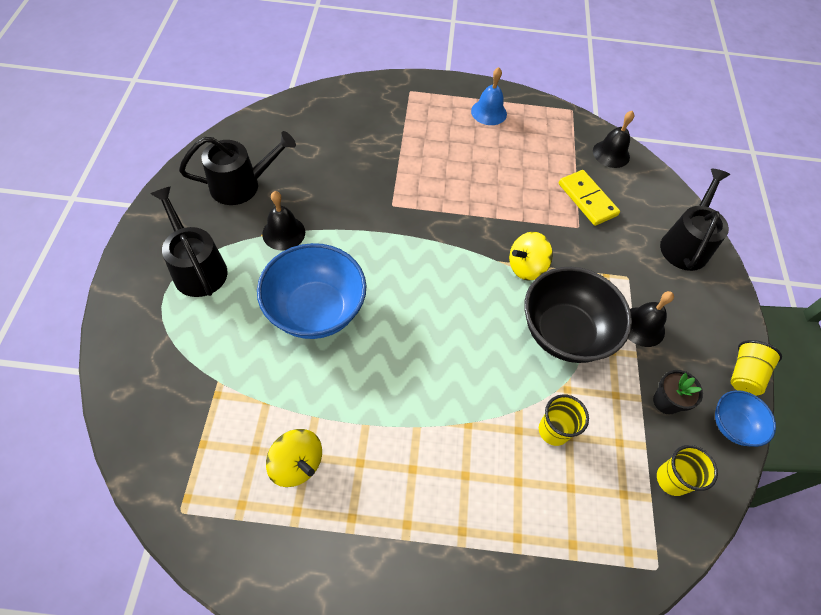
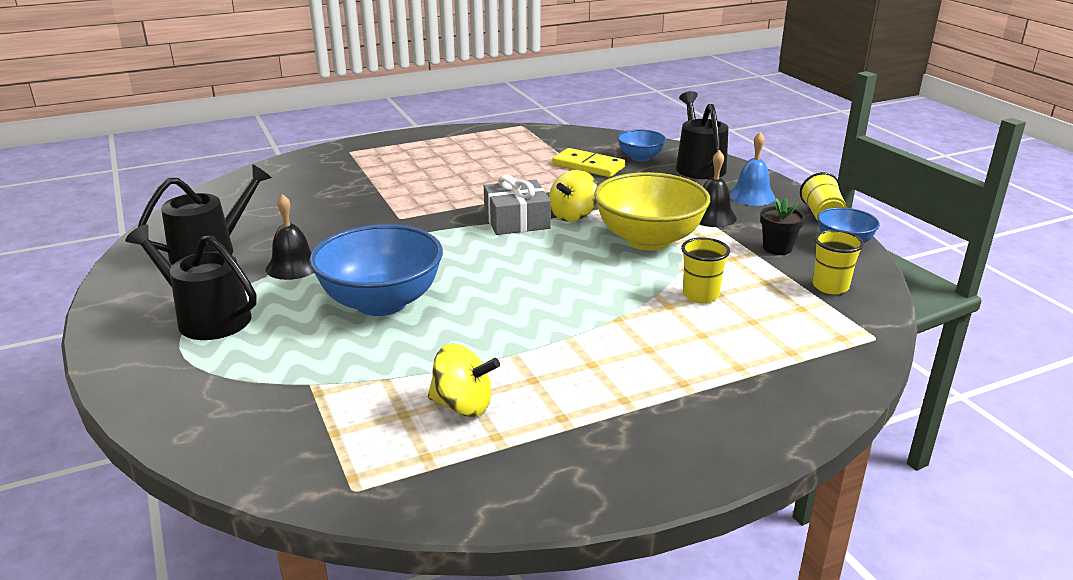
camera: 25 degrees left, 30 degrees down
blue bell [471,67,507,125] -> blue bell moved to [729,132,775,206]
black bowl [524,267,632,363] -> yellow bowl [594,172,710,250]
black bell [593,111,634,168] -> none
none -> grey gift [484,174,551,235]
none -> blue bowl [617,129,666,162]

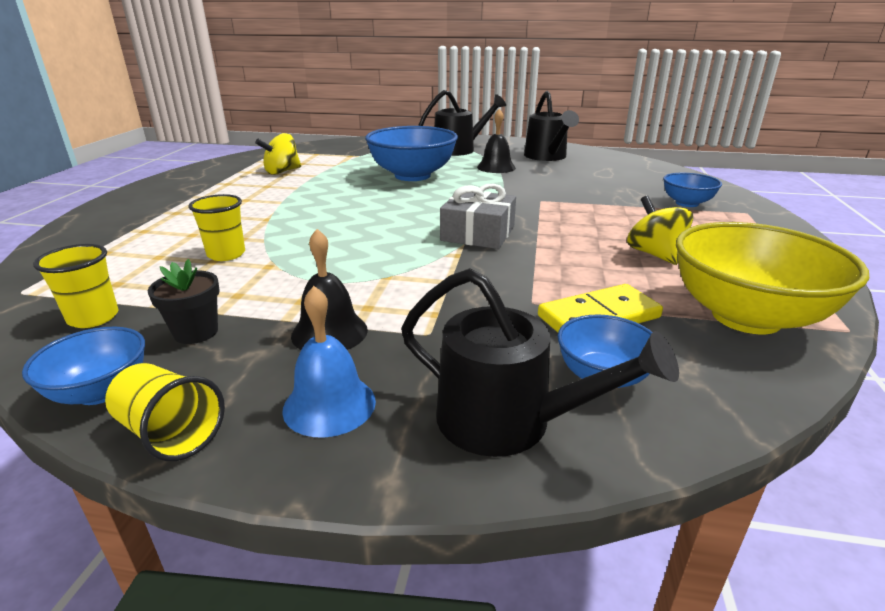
camera: 125 degrees right, 0 degrees up
yellow spinning top [549,170,597,222] -> yellow spinning top moved to [627,196,693,265]
yellow bowl [594,172,710,250] -> yellow bowl moved to [676,222,869,334]
none -> blue bowl [663,173,722,207]

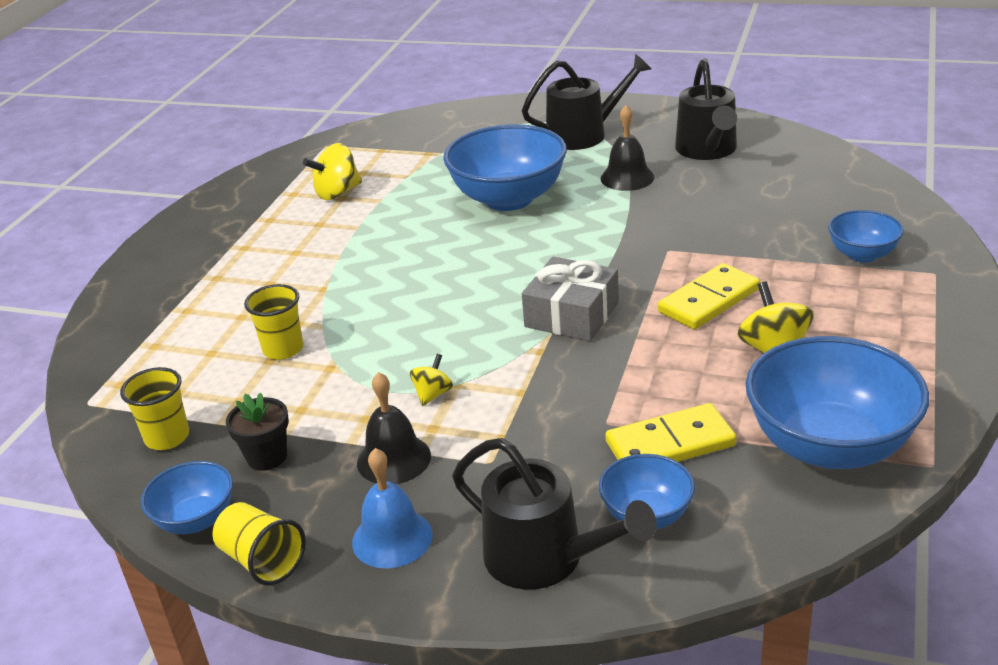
camera: 10 degrees right, 5 degrees up
yellow bowl [676,222,869,334] -> blue bowl [746,336,929,469]
none -> yellow spinning top [410,354,453,406]
none -> yellow domino [658,263,760,329]

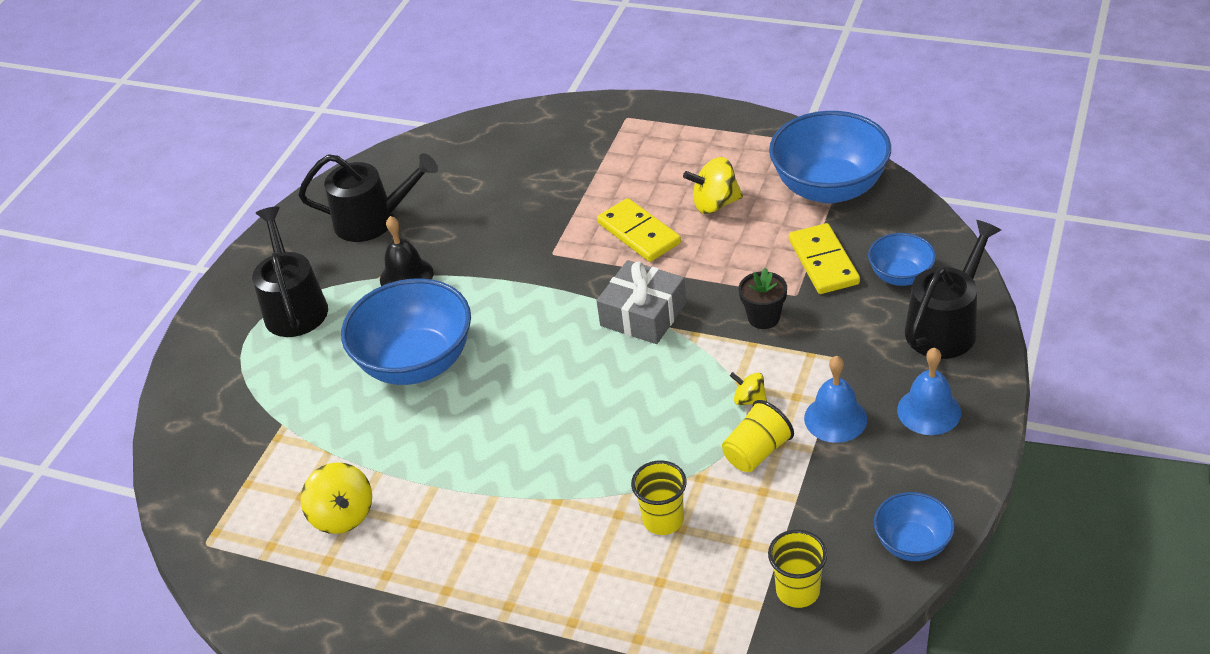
camera: 85 degrees left, 10 degrees up
yellow cup [212,502,306,585] -> yellow cup moved to [722,400,794,472]
black flower pot [226,393,289,471] -> black flower pot moved to [739,268,787,329]
black bell [357,372,431,484] -> blue bell [804,356,867,443]
blue bowl [828,210,904,262] -> none

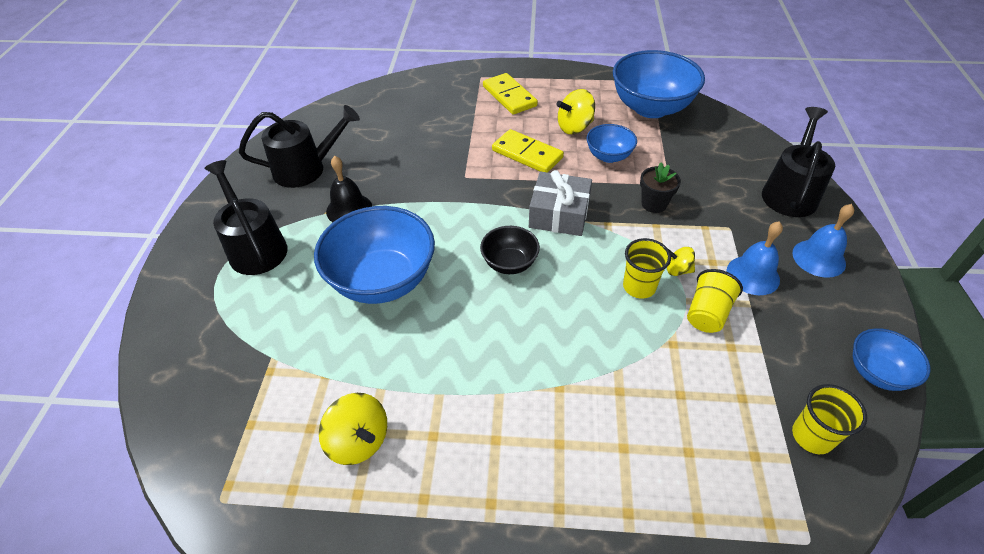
camera: 20 degrees left, 5 degrees up
yellow cup [631,460,687,535] -> yellow cup moved to [623,238,671,299]
yellow domino [789,223,860,294] -> yellow domino moved to [483,73,538,115]
blue bowl [868,233,936,286] -> blue bowl moved to [587,124,637,163]
none -> black bowl [480,226,540,274]

